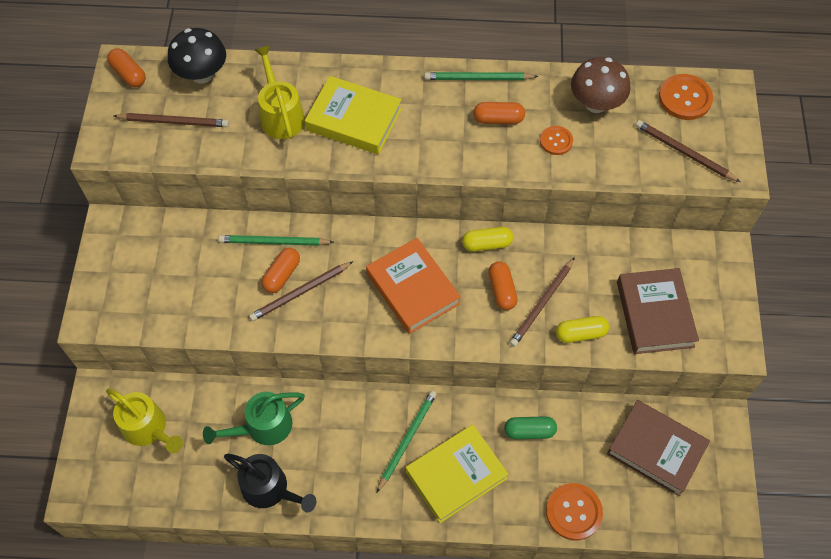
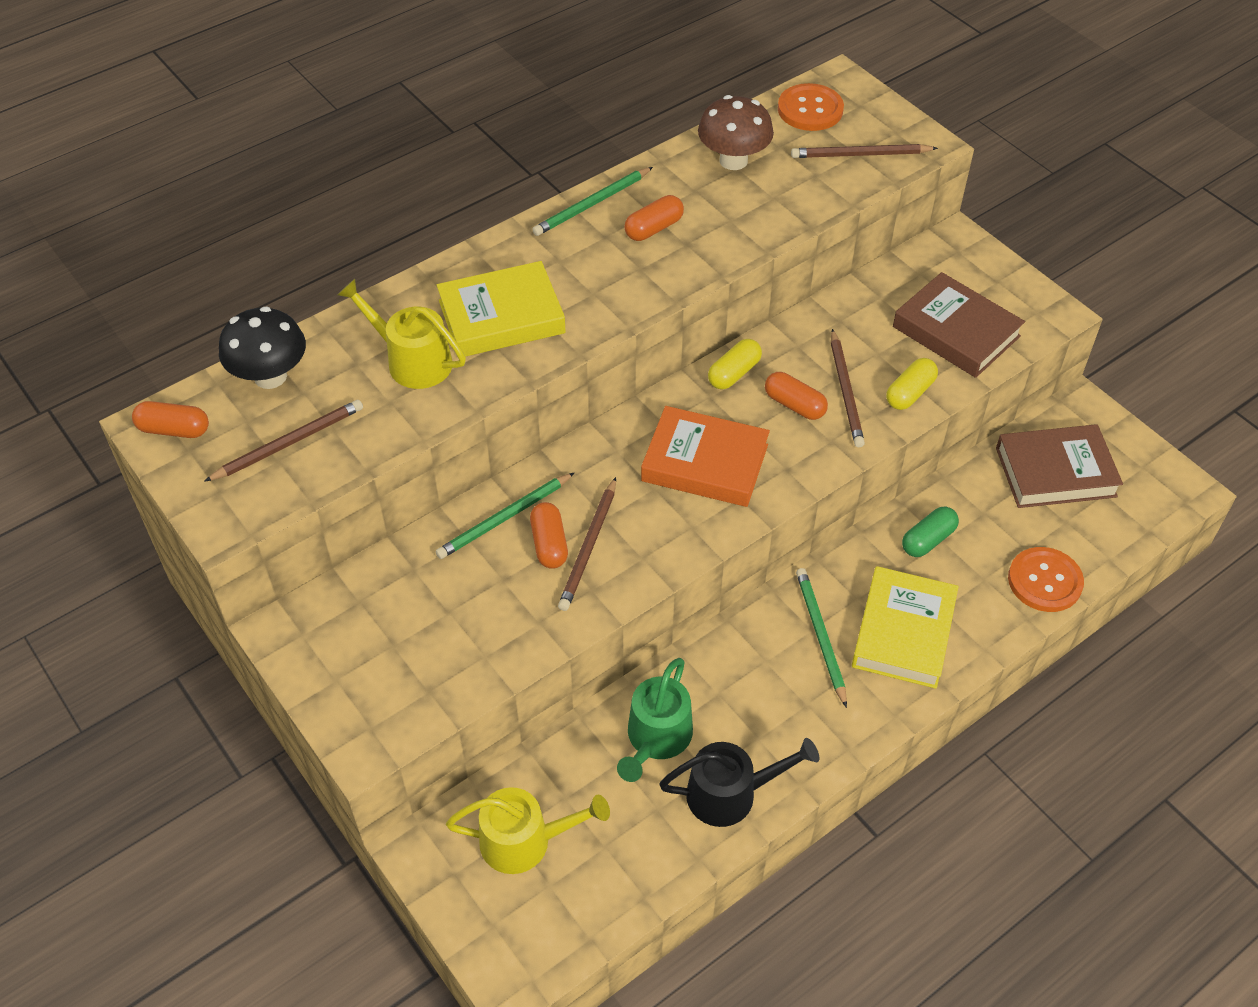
camera: 40 degrees left, 10 degrees down
orange button [540,126,573,155] -> none

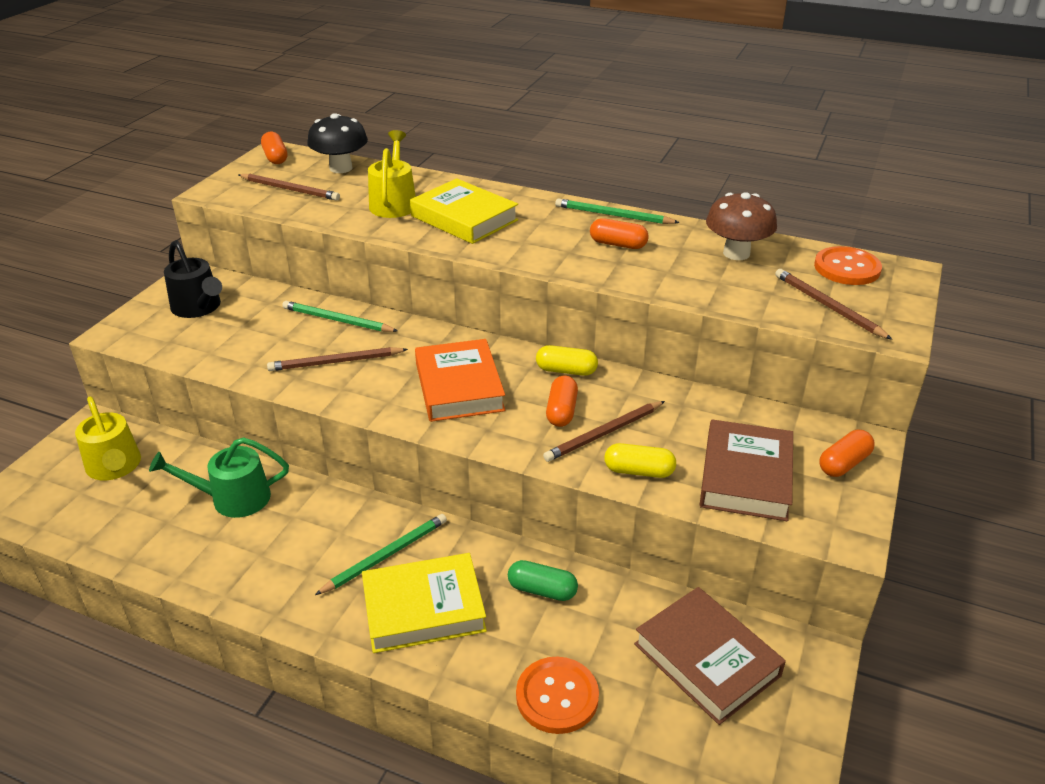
camera: 60 degrees right, 15 degrees down
orange capsule [530,502,568,569] -> orange capsule moved to [819,430,875,477]
black watering can [659,738,819,827] -> black watering can moved to [164,240,222,318]

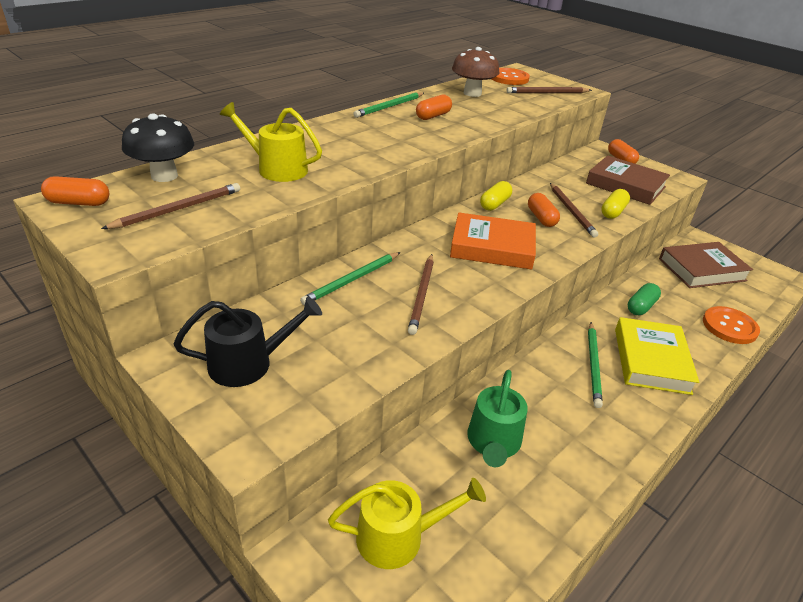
camera: 70 degrees left, 0 degrees up
green pencil [315,514,447,595] -> green pencil turned 150 degrees counterclockwise [588,322,603,408]
yellow book [410,178,518,244] -> none
orange capsule [546,375,578,427] -> orange capsule turned 45 degrees clockwise [528,193,560,227]

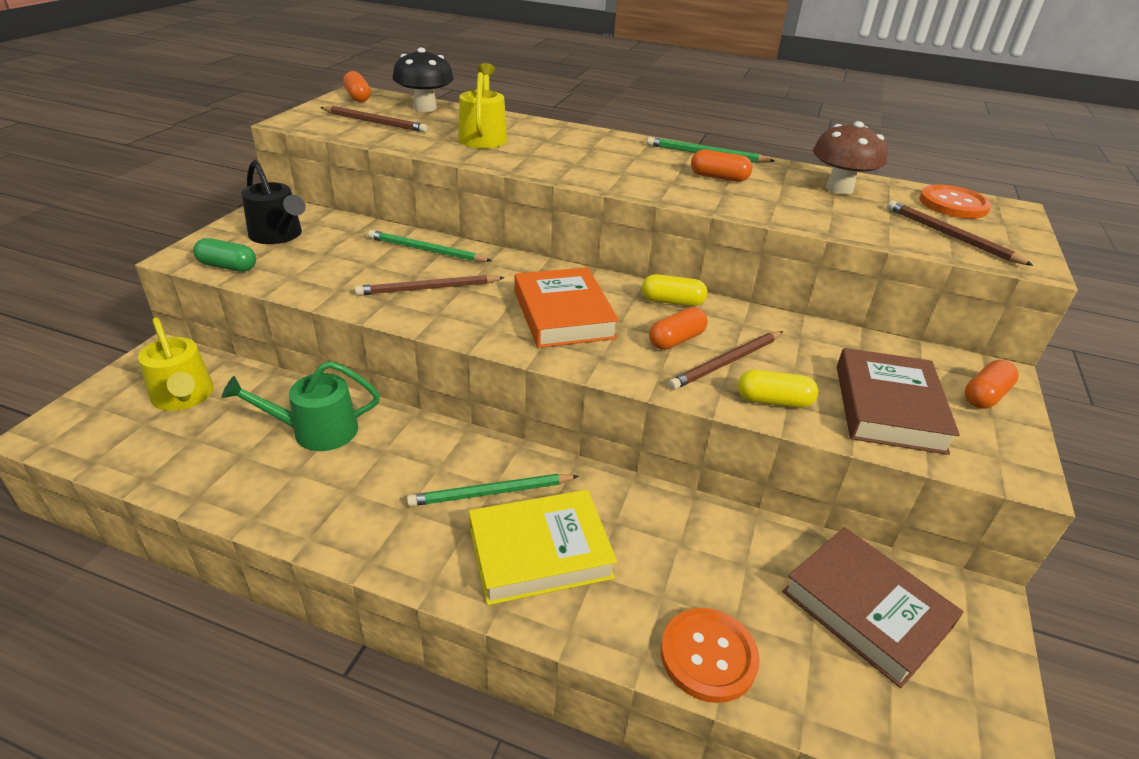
camera: 65 degrees right, 0 degrees up
green capsule [628,283,661,315] -> green capsule moved to [193,238,256,272]

